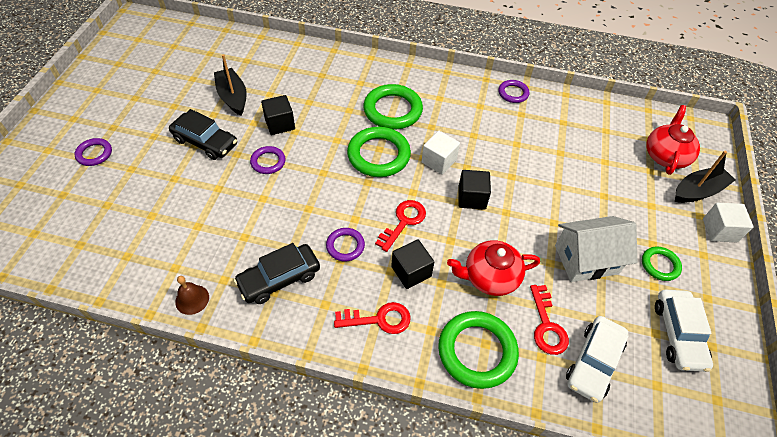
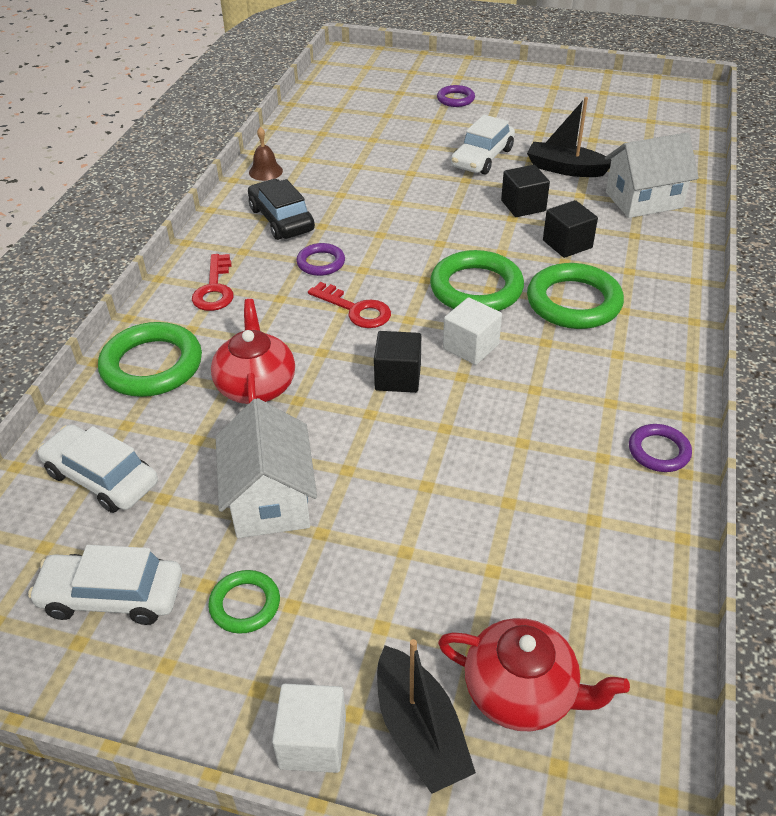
camera: 95 degrees right, 10 degrees down
black car [169,109,237,160] -> white car [451,115,515,175]
black boat [214,54,247,116] -> black boat turned 135 degrees counterclockwise [527,97,611,177]
purple ring [250,146,286,174] -> none
black cube [391,239,434,289] -> black cube moved to [543,200,598,258]
red key [530,285,569,355] -> none
none -> white house [605,132,699,218]

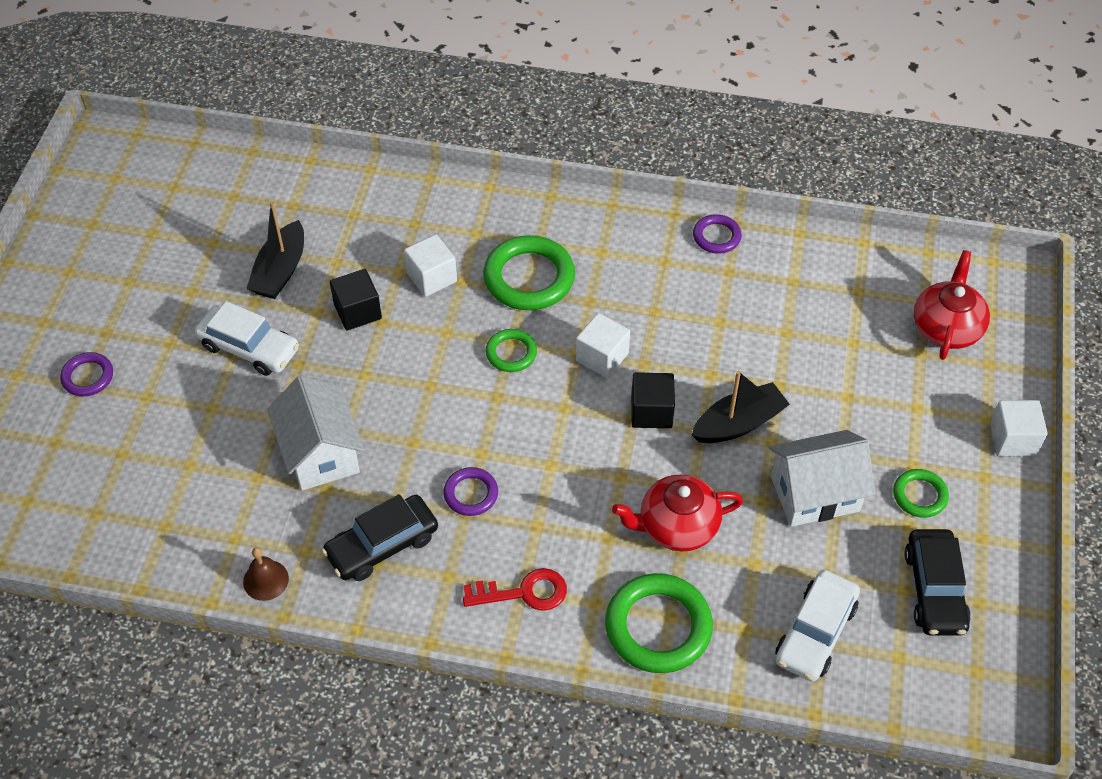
camera: 95 degrees left, 10 degrees up
white car [28,545,182,625] -> black car [904,529,971,635]
red key [308,282,391,328] -> none
black boat [377,639,476,794] -> black boat moved to [692,371,790,443]
green ring [430,250,524,311] -> green ring [485,329,537,372], size x0.54
black cube [543,200,598,258] -> white cube [404,234,457,297]
white house [605,132,699,218] -> white house moved to [267,376,365,491]

